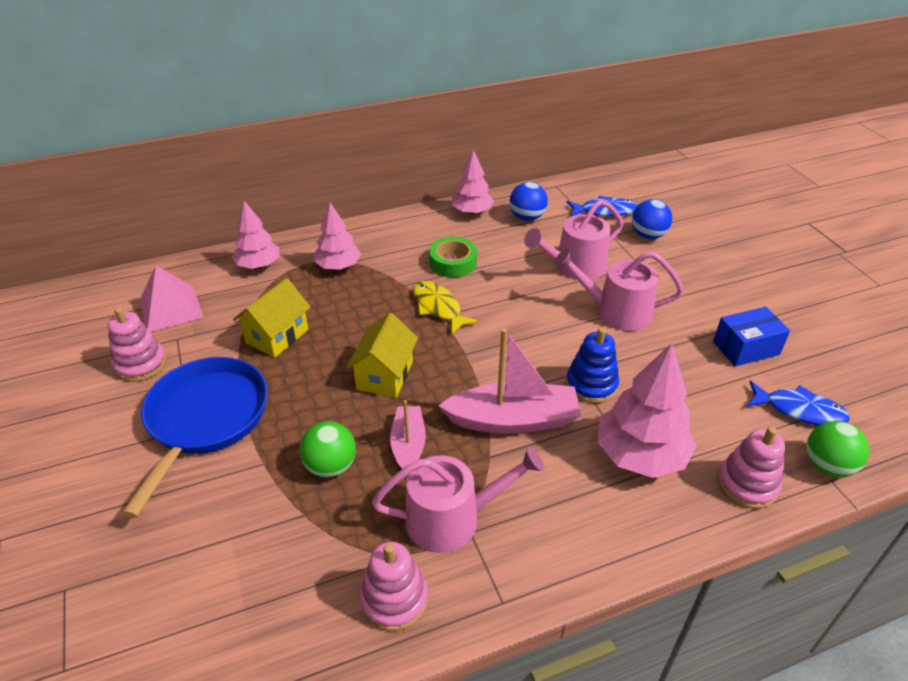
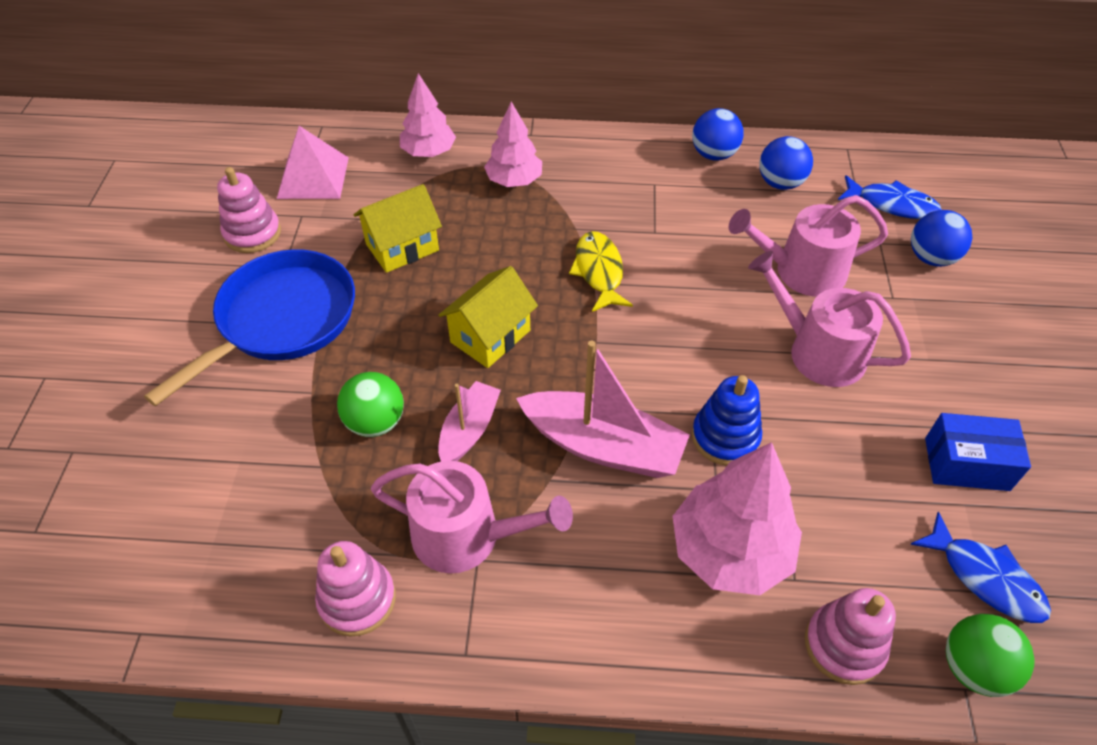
camera: 25 degrees right, 10 degrees up
green tape [429,237,477,277] -> none
pink tree [452,150,494,215] -> blue ball [692,108,743,161]

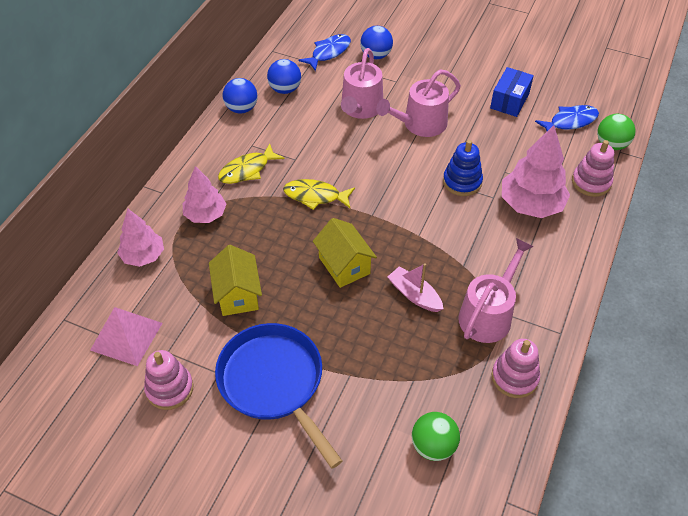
camera: 70 degrees left, 0 degrees up
green ball [337,372,404,437] -> green ball moved to [412,412,460,461]
pink boat [516,341,690,478] -> none
none -> yellow fish [218,143,285,184]

